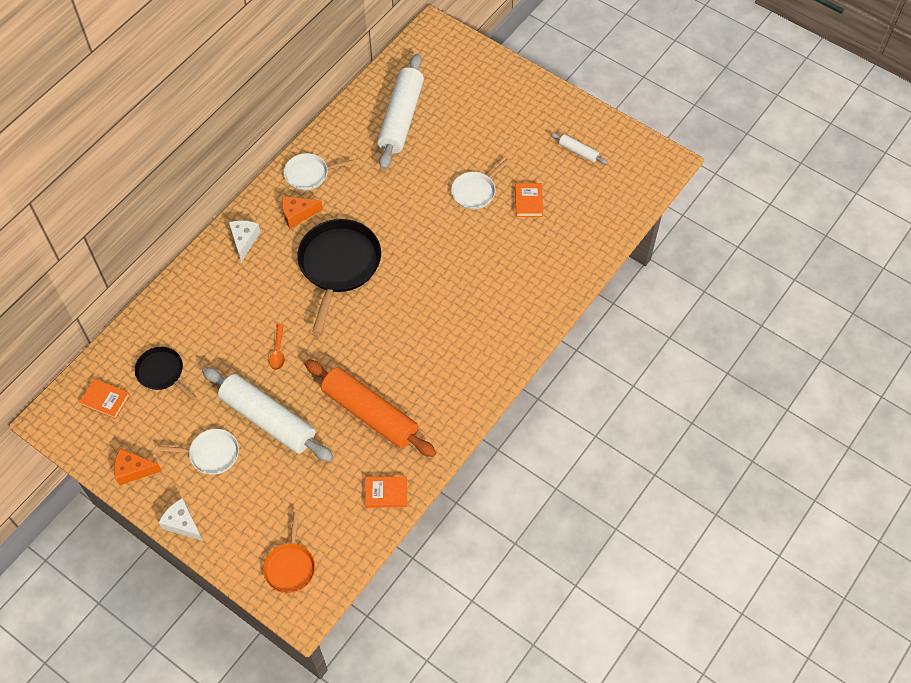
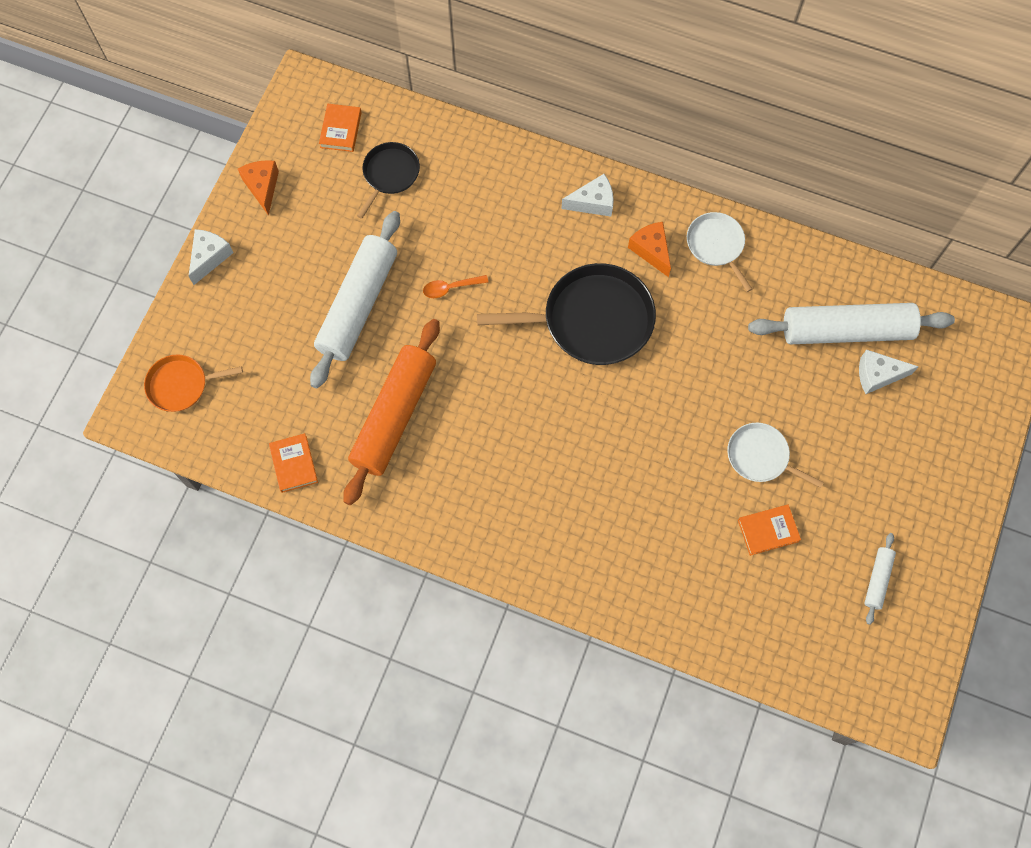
camera: 75 degrees right, 10 degrees up
white pan [158,429,239,475] -> none
none -> white cheese [859,349,919,394]

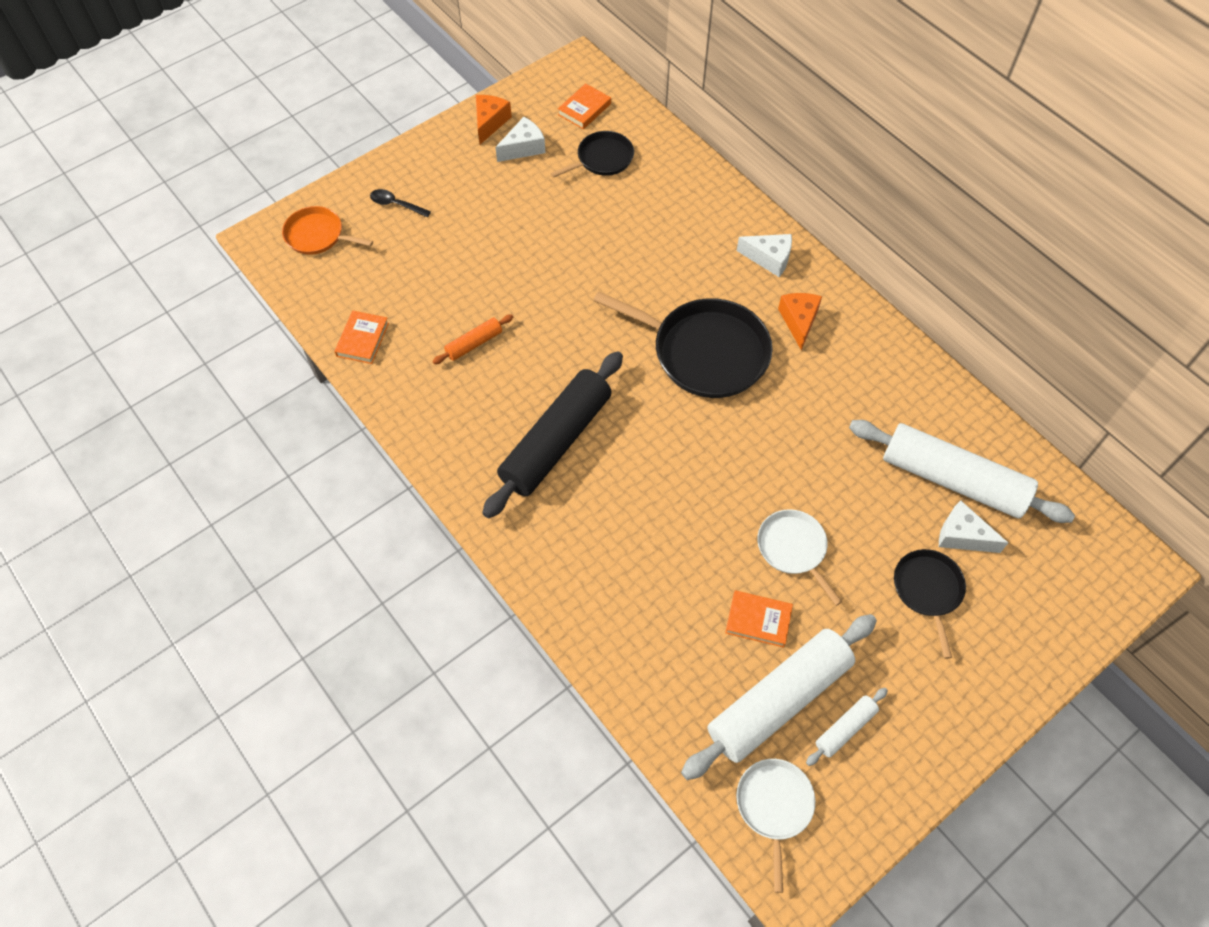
camera: 30 degrees right, 10 degrees down
white cheese [189,229,233,285] -> white cheese moved to [495,117,545,162]
white rolling pin [310,211,400,388] -> white rolling pin moved to [681,614,877,780]
orange rolling pin [343,319,440,505] -> orange rolling pin [432,314,513,364], size x0.44
orange spoon [423,275,489,298] -> none
white pan [687,212,752,292] -> white pan moved to [736,759,815,893]
none -> black spoon [370,189,431,217]
none -> black rolling pin [482,351,623,518]
none -> black pan [894,549,966,659]

